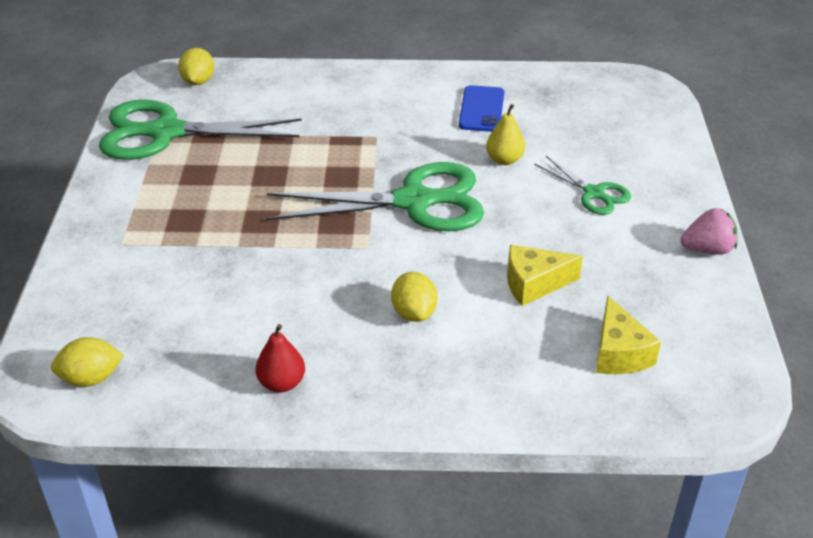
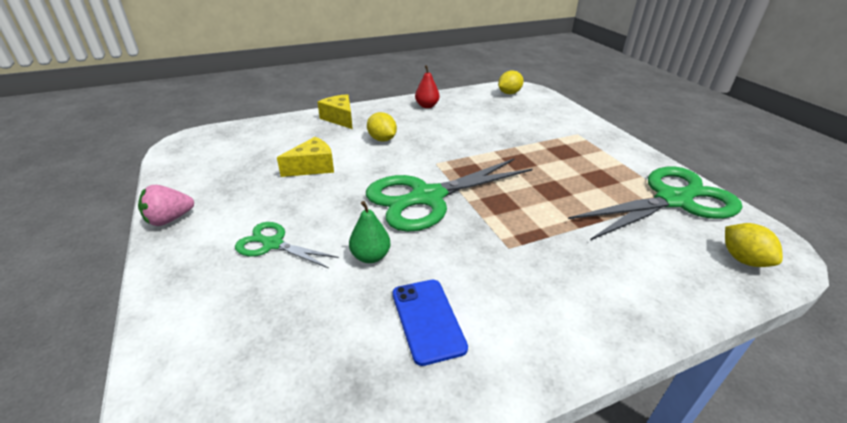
camera: 155 degrees right, 5 degrees down
yellow pear [486,104,525,165] -> green pear [349,201,391,263]
yellow cheese [596,296,661,374] -> yellow cheese moved to [317,94,353,129]

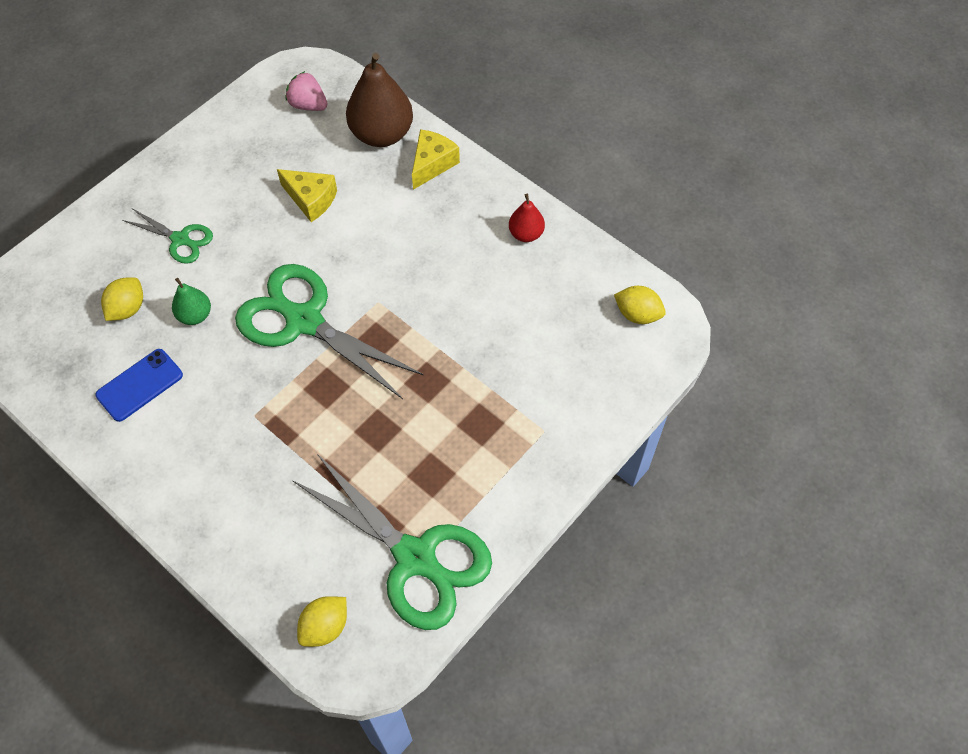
camera: 65 degrees right, 25 degrees up
pink strawberry [138,185,194,226] -> pink strawberry moved to [286,71,328,111]
green scissors [235,222,339,269] -> green scissors turned 120 degrees clockwise [122,208,213,264]
yellow lemon [367,112,397,142] -> yellow lemon moved to [101,277,143,321]
none -> brown pear [346,53,413,147]

